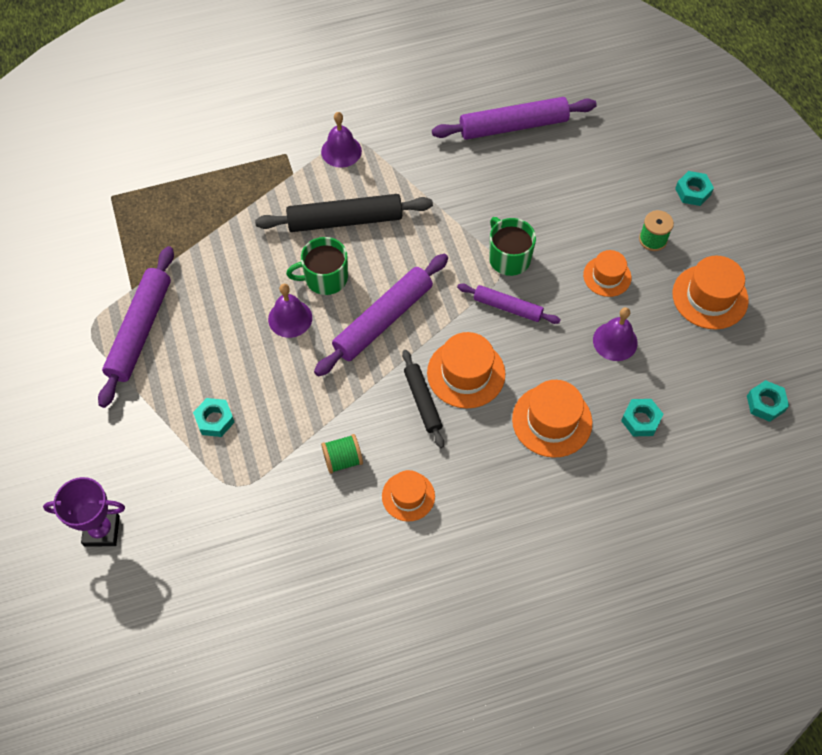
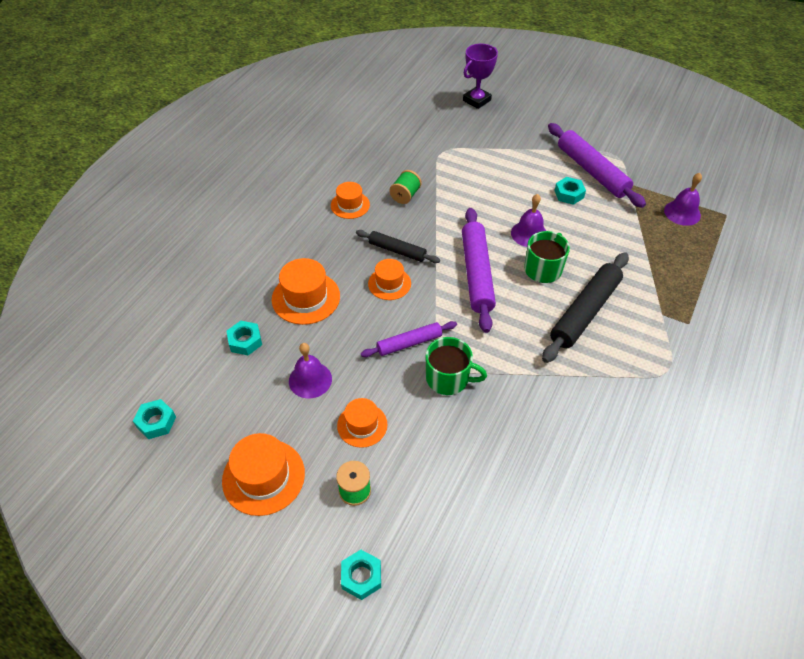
camera: 135 degrees right, 10 degrees down
turquoise nut [193,398,235,437] -> turquoise nut moved to [554,177,586,205]
purple bell [321,112,362,168] -> purple bell moved to [664,173,702,226]
orange hat [427,332,505,408] -> orange hat [368,259,411,300], size x0.64
purple rolling pin [432,97,597,140] -> none

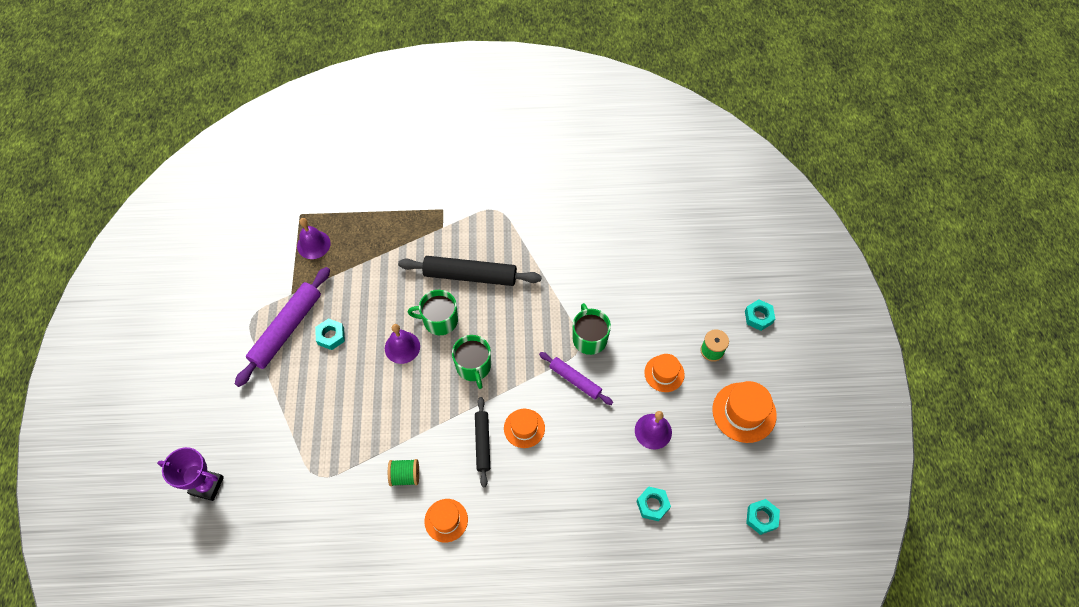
camera: 120 degrees left, 10 degrees up
orange hat [272,258,340,325] -> none
purple rolling pin [462,208,496,333] -> green mug [452,335,491,389]

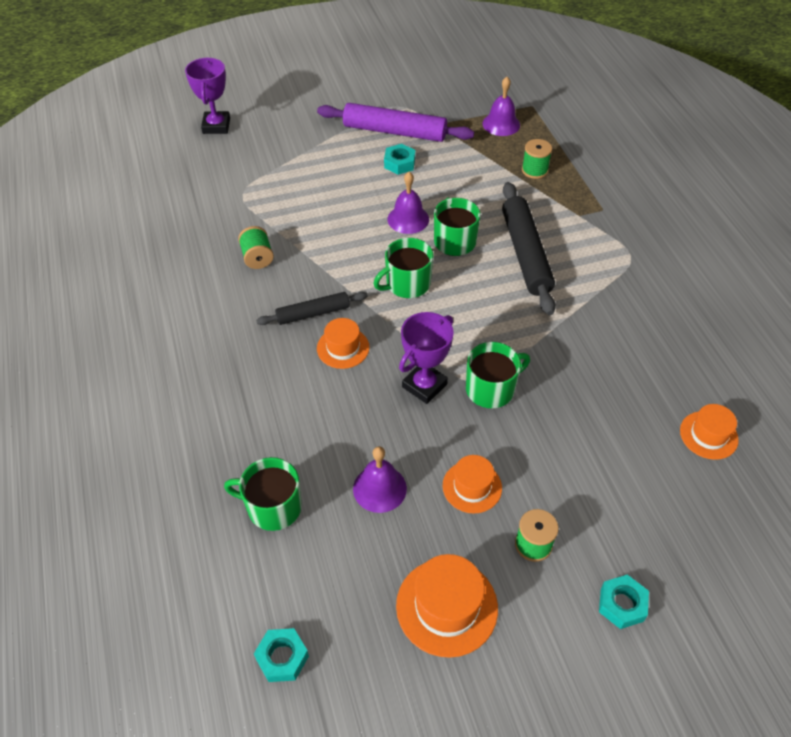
camera: 75 degrees right, 10 degrees down
orange hat [424,499,468,542] -> orange hat moved to [680,404,739,460]
purple rolling pin [539,352,613,405] -> purple trophy [399,312,454,404]
turquoise nut [636,486,671,521] -> green mug [224,457,302,531]
none -> green spool [522,139,552,179]

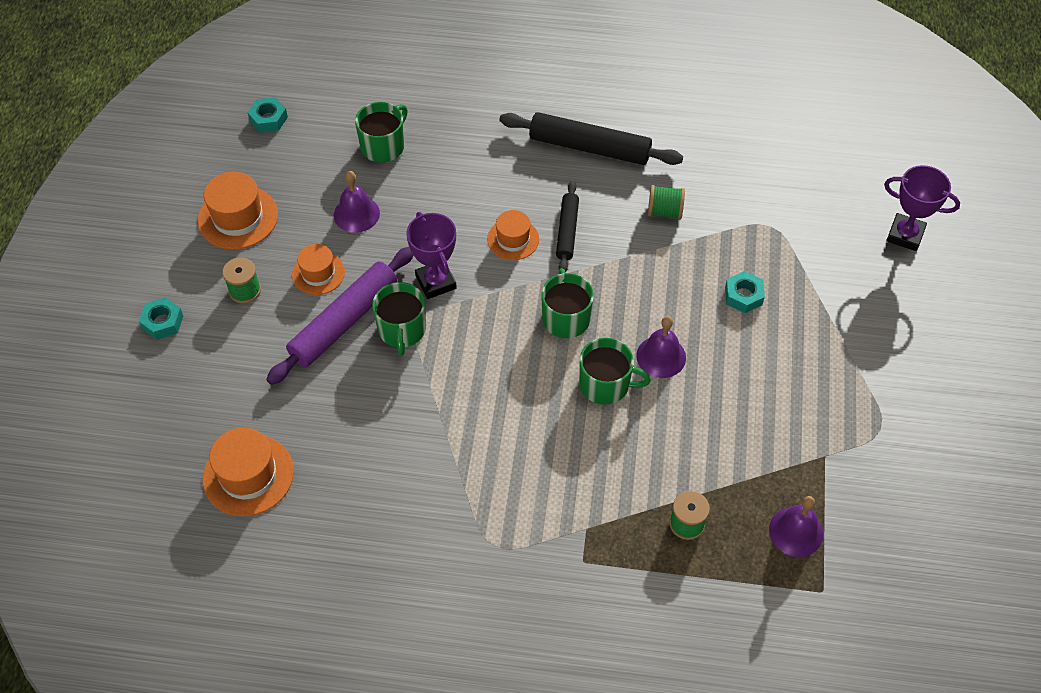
camera: 115 degrees right, 5 degrees up
purple rolling pin [317,103,474,142] -> purple rolling pin moved to [266,247,413,385]
turquoise nut [384,144,415,175] -> turquoise nut moved to [725,271,765,313]
black rolling pin [502,182,556,315] -> black rolling pin moved to [499,112,683,165]
orange hat [680,404,739,460] -> orange hat [202,428,294,516], size x1.56

